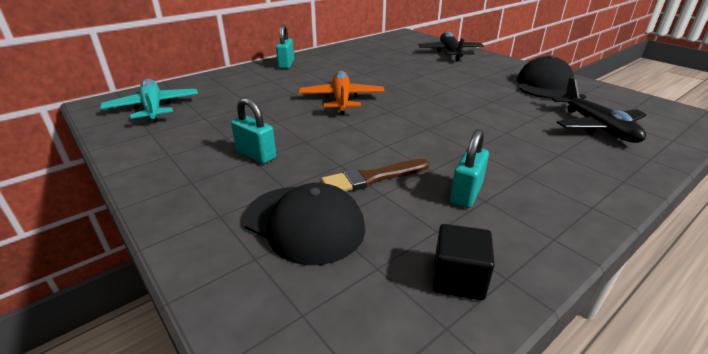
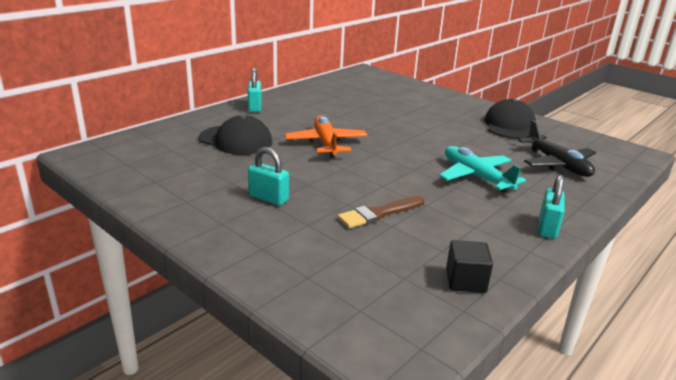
camera: 10 degrees left, 5 degrees down
turquoise plane [100,79,198,122] -> turquoise plane moved to [439,146,526,192]
black cap [243,183,365,265] -> black cap moved to [199,115,272,155]
black plane [418,32,484,61] -> none
turquoise padlock [450,129,489,208] -> turquoise padlock moved to [538,175,565,238]

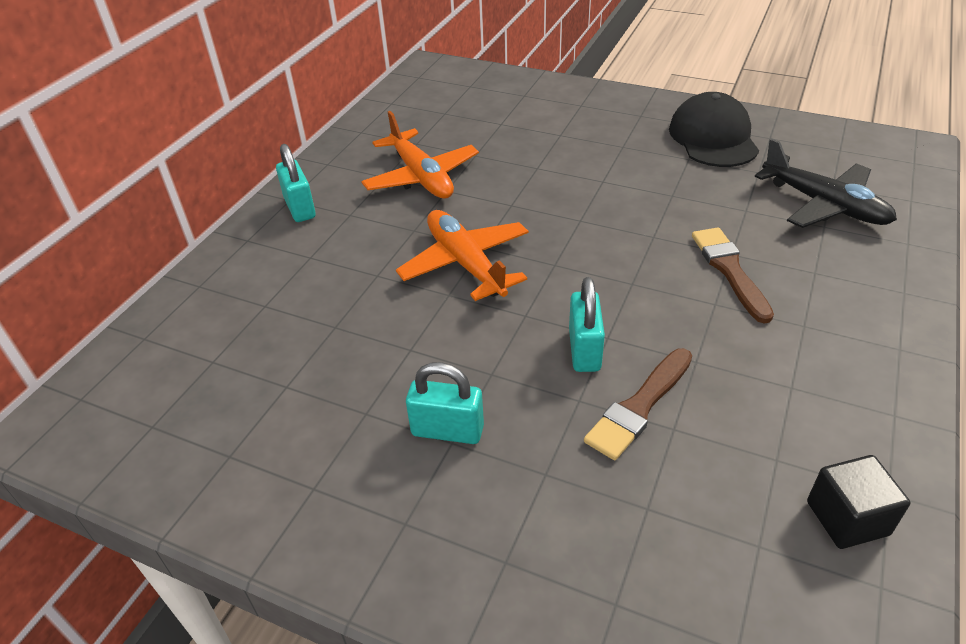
camera: 15 degrees left, 15 degrees up
black cap [199,115,272,155] -> none
turquoise plane [439,146,526,192] -> brown brush [692,228,774,323]
turquoise padlock [538,175,565,238] -> turquoise padlock moved to [569,277,605,372]
none -> orange plane [361,111,479,199]

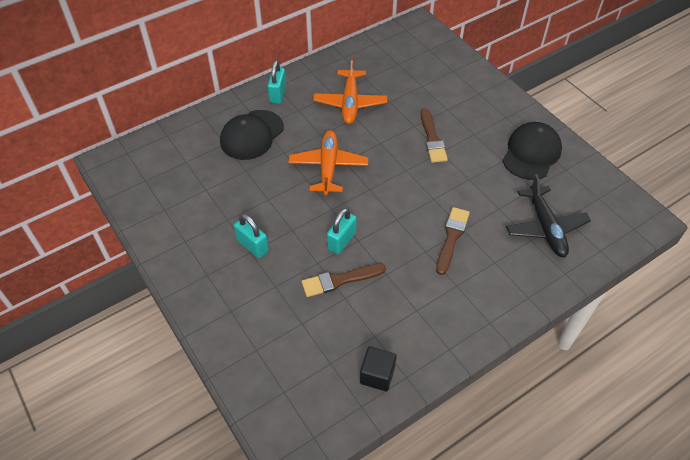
camera: 30 degrees right, 10 degrees up
none -> black cap [220,110,284,160]
none -> brown brush [421,108,448,163]

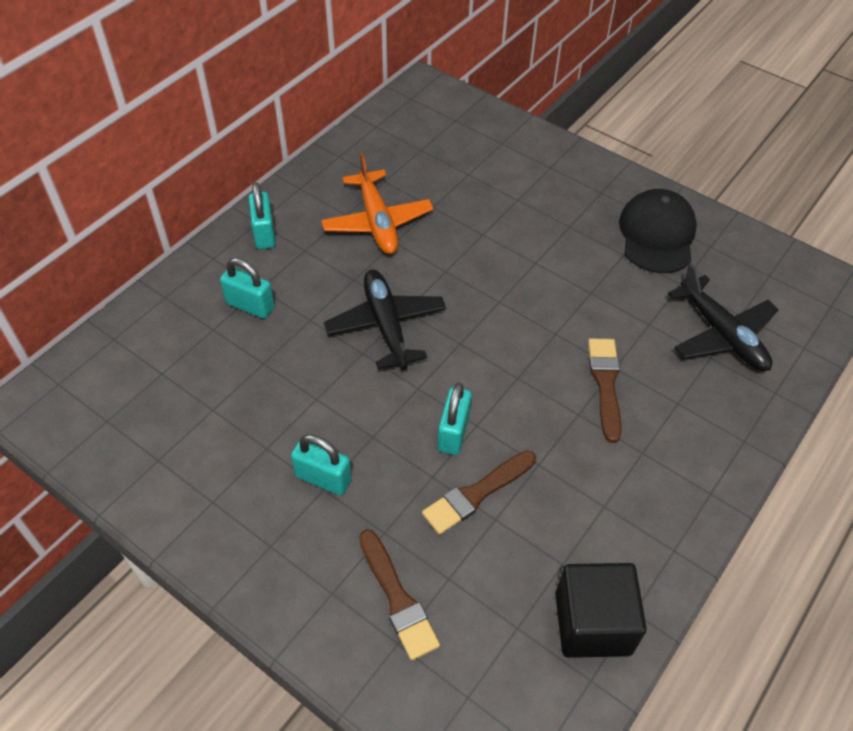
camera: 20 degrees left, 0 degrees up
black cap [220,110,284,160] -> turquoise padlock [220,258,275,318]
orange plane [288,130,368,195] -> black plane [324,269,446,370]
black cube [360,347,397,391] -> black cube [555,563,647,658], size x1.53
brown brush [421,108,448,163] -> brown brush moved to [359,529,440,660]

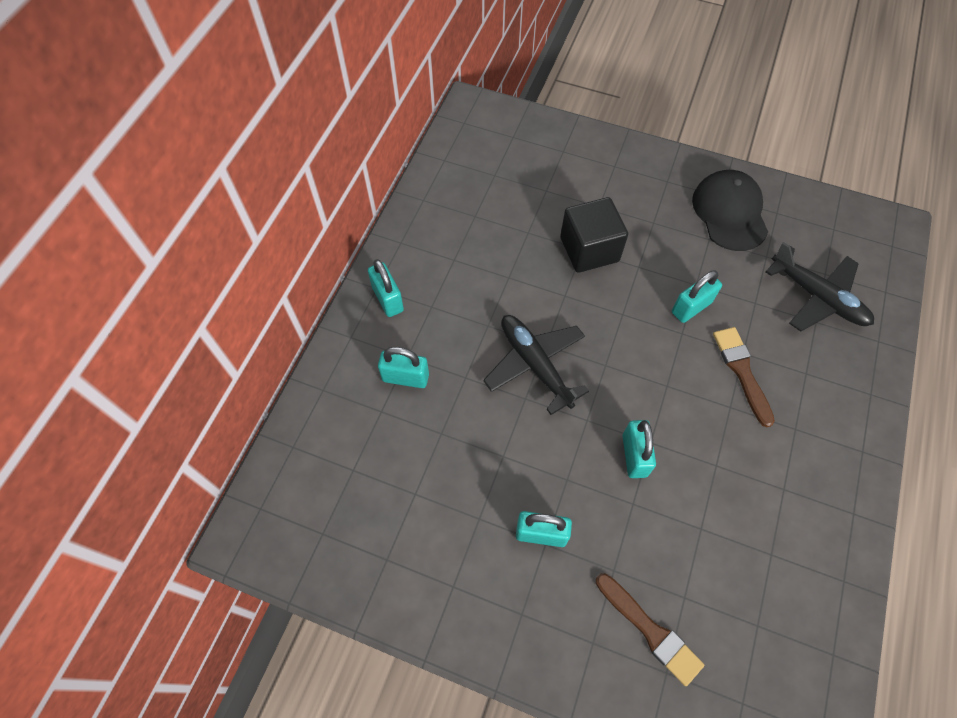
camera: 15 degrees left, 10 degrees up
orange plane [321,153,433,254] -> none
brown brush [422,450,536,535] -> none
black cube [555,563,647,658] -> black cube moved to [560,197,628,273]
none -> turquoise padlock [672,270,722,323]

